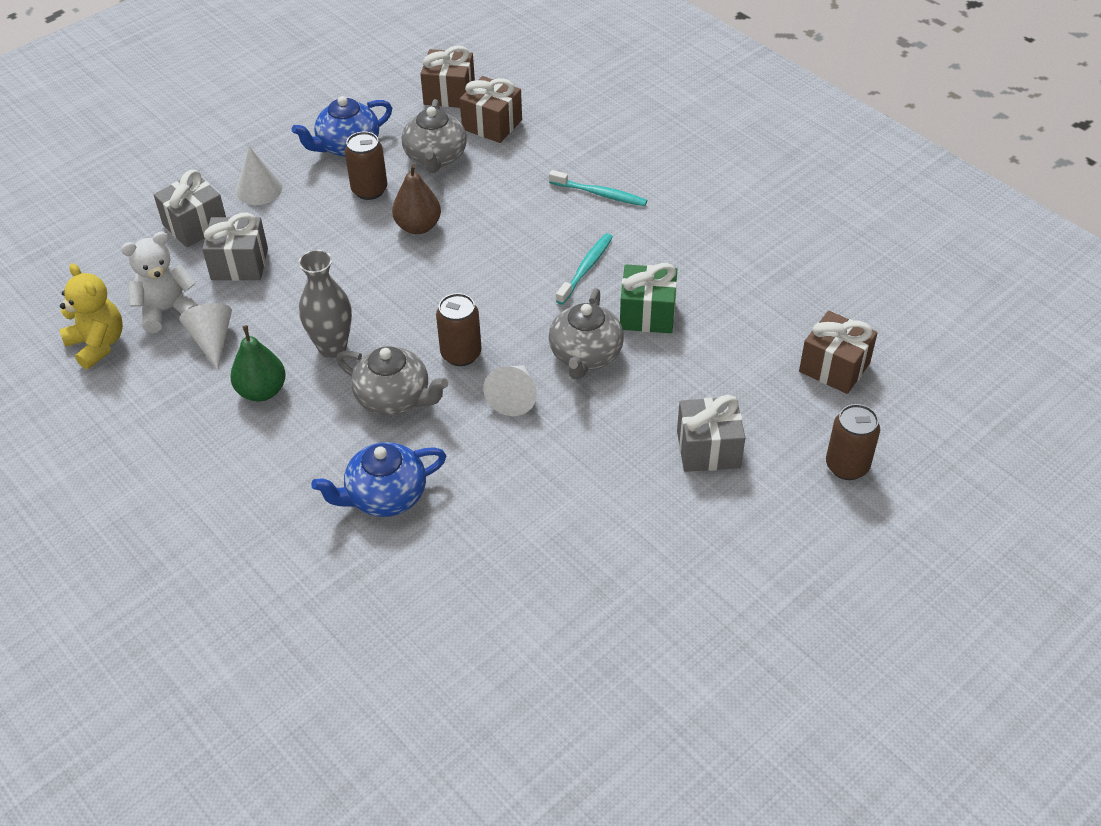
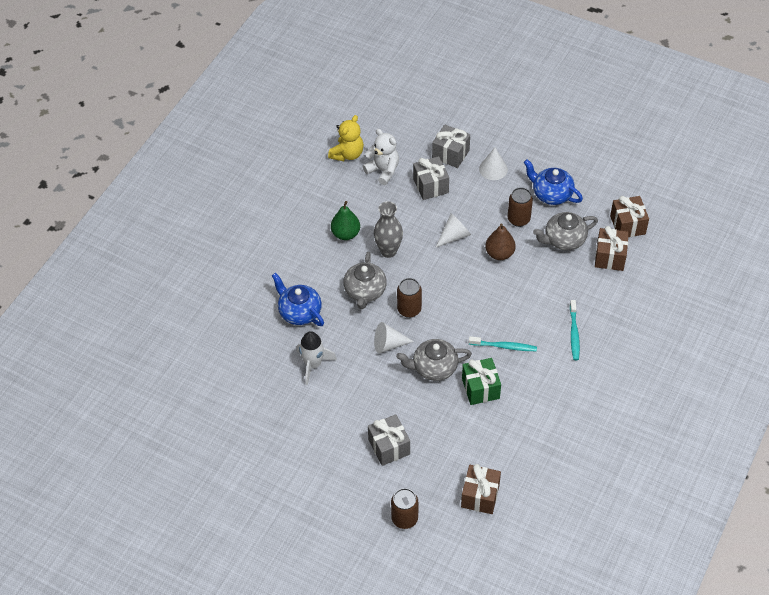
camera: 70 degrees right, 5 degrees up
white cone [179,303,232,371] -> white cone moved to [435,213,471,248]
none -> white rocket [296,331,337,385]

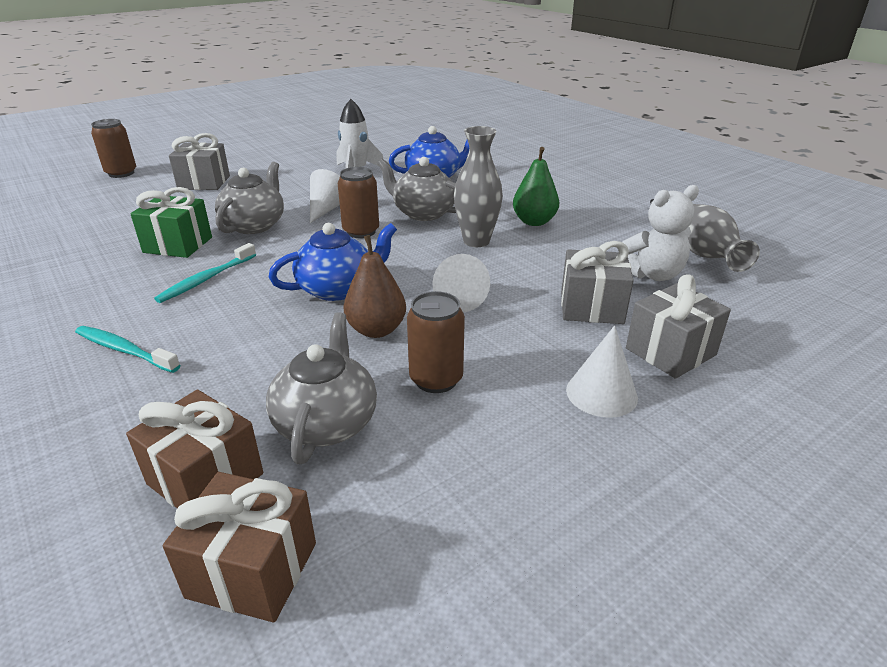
camera: 115 degrees right, 20 degrees down
yellow teddy bear [328,115,364,161] -> grey vase [688,204,760,272]
brown gift [461,464,501,514] -> none
blue teapot [524,159,583,205] -> blue teapot moved to [269,223,397,301]

